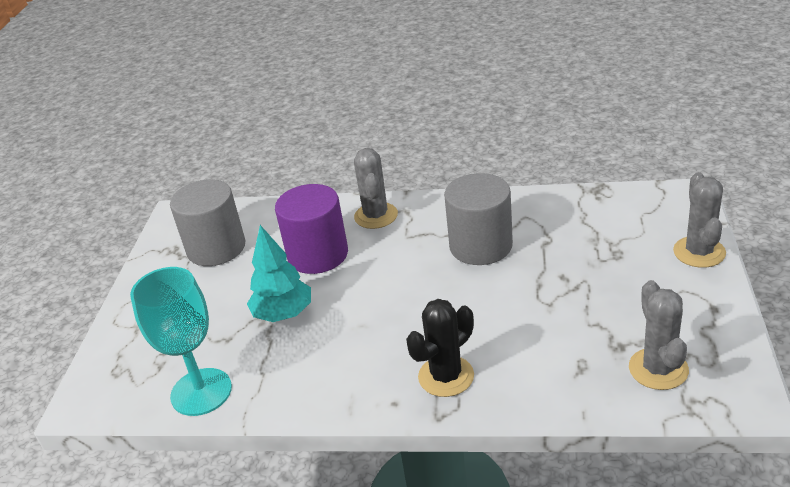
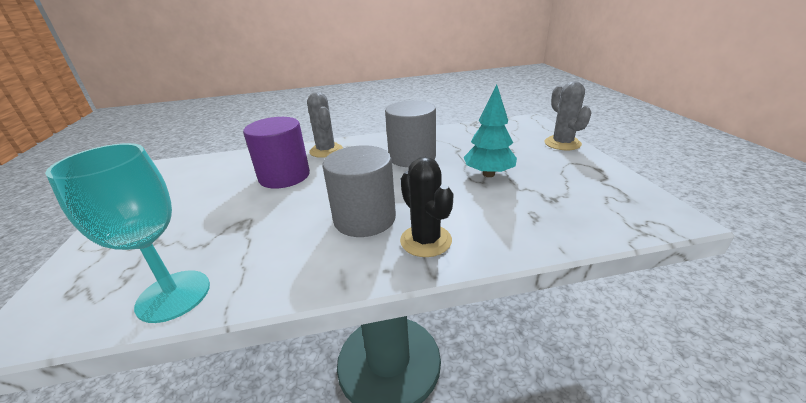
camera: 20 degrees left, 5 degrees down
grey cylinder [170,179,246,266] -> grey cylinder moved to [323,145,396,237]
turquoise tree [247,225,311,322] -> turquoise tree moved to [464,84,517,177]
black cactus [406,299,474,397] -> black cactus turned 60 degrees counterclockwise [400,157,453,257]
grey cactus [629,280,689,390] -> none

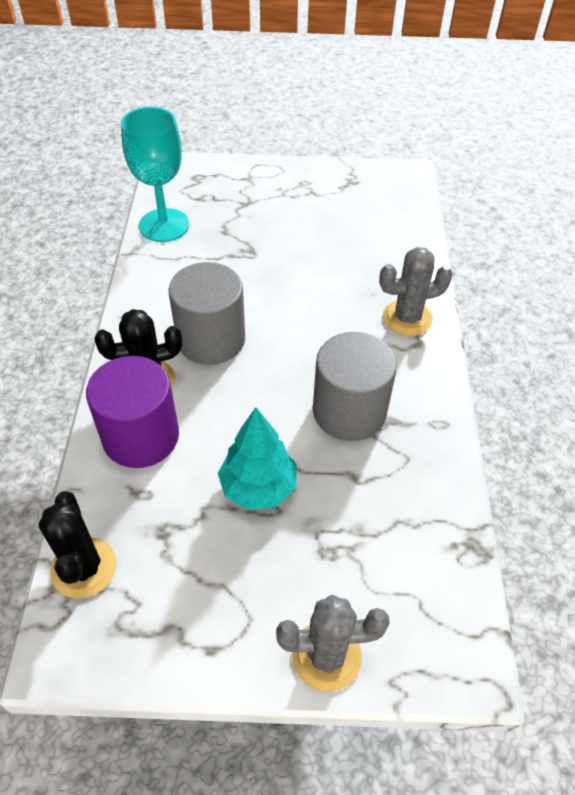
camera: 100 degrees right, 20 degrees up
purple cylinder [243,117,310,188] -> purple cylinder moved to [86,356,179,468]
none -> black cactus [38,491,116,599]

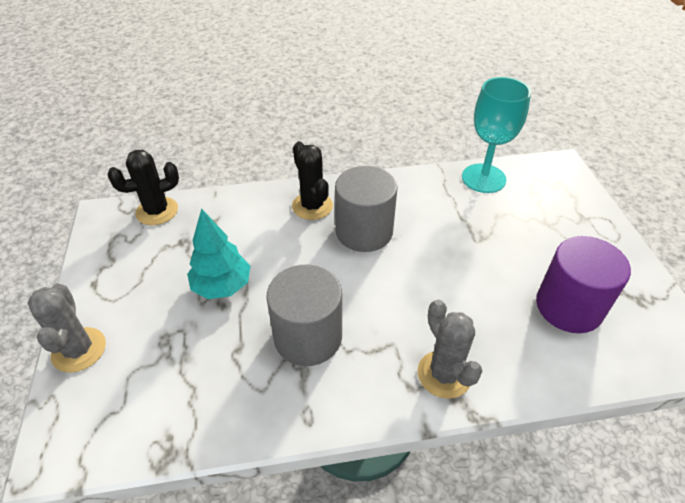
camera: 80 degrees right, 5 degrees down
purple cylinder [86,356,179,468] -> purple cylinder moved to [536,236,631,333]

